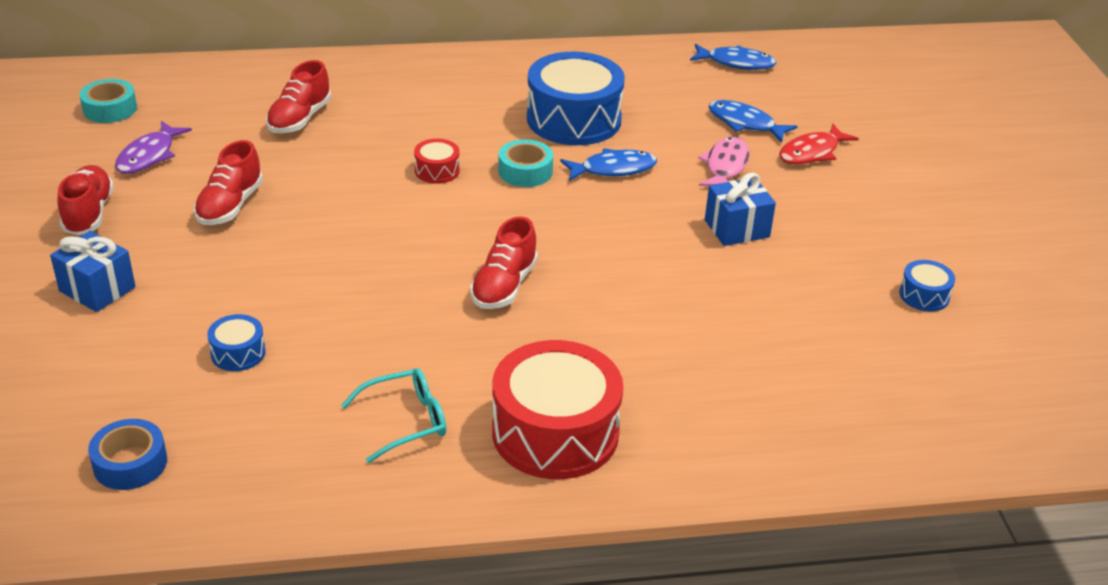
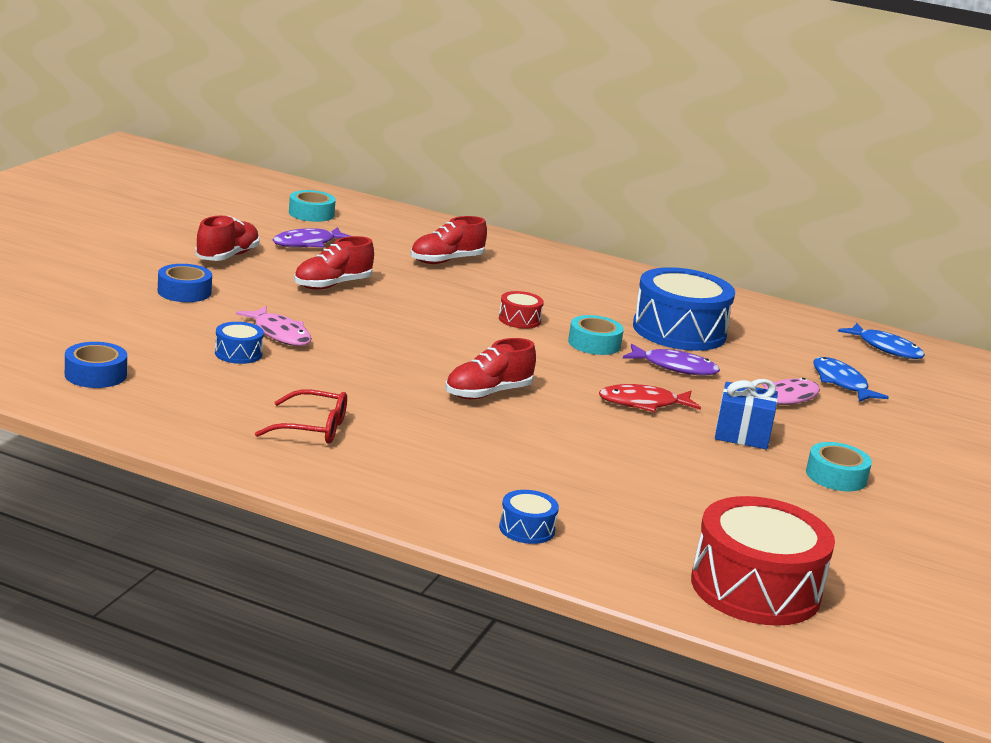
camera: 30 degrees right, 15 degrees down
blue gift [50,231,136,312] -> blue tape [158,264,212,302]
turquoise glasses [341,368,446,463] -> red glasses [255,389,347,443]
red drum [492,340,624,479] -> red drum moved to [691,496,835,626]
blue fish [560,148,657,181] -> purple fish [623,344,720,376]
red fish [779,124,859,165] -> red fish moved to [599,384,701,412]
blue drum [899,260,955,312] -> blue drum moved to [499,490,559,544]
none -> pink fish [236,306,312,346]
none -> turquoise tape [806,442,872,491]

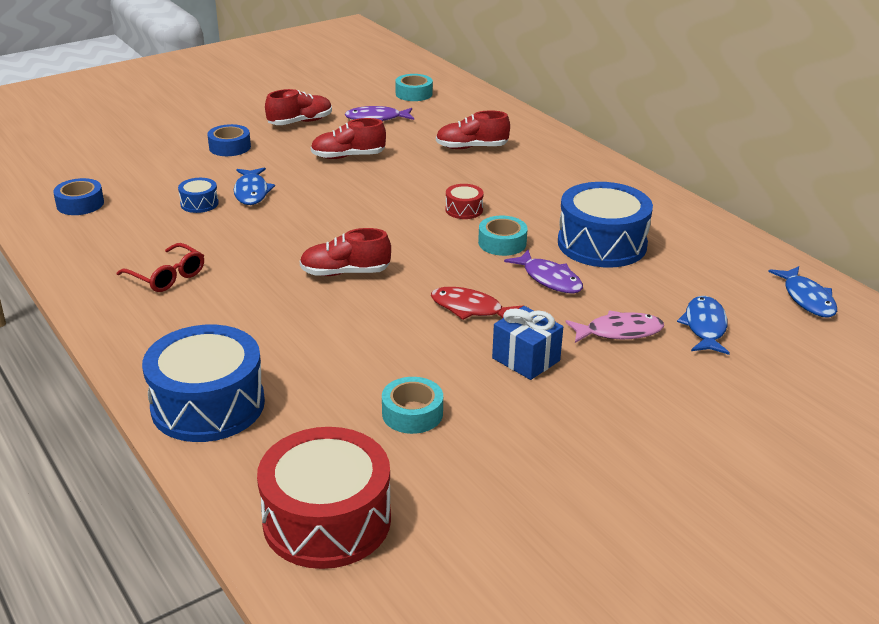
camera: 35 degrees right, 10 degrees up
pink fish [236,306,312,346] -> blue fish [234,167,275,205]
blue drum [499,490,559,544] -> blue drum [142,325,265,442], size x2.25
turquoise tape [806,442,872,491] -> turquoise tape moved to [382,377,443,434]

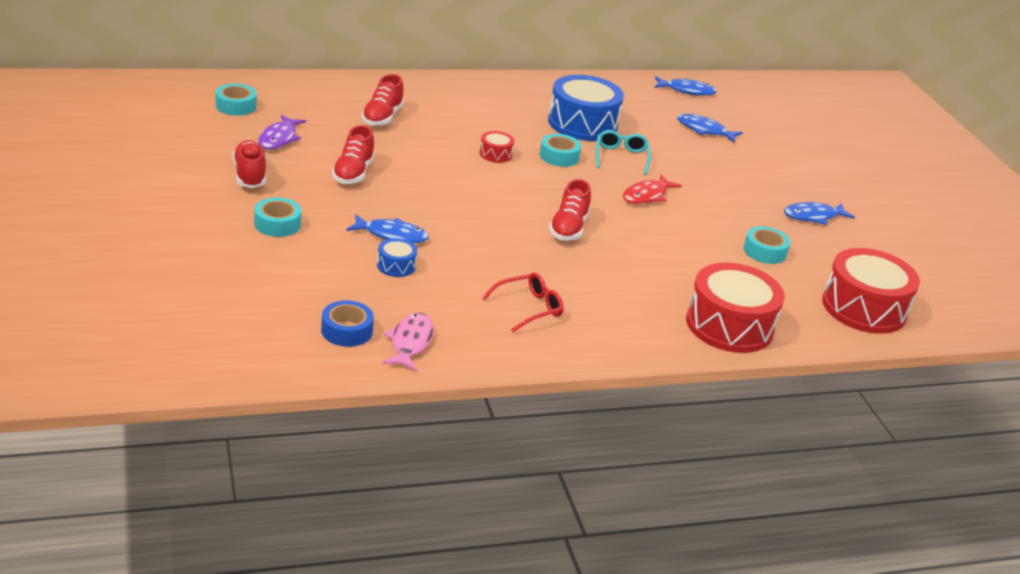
camera: 75 degrees left, 0 degrees up
blue drum [142,325,265,442] -> red drum [686,263,785,353]
blue tape [207,124,251,156] -> turquoise tape [254,198,301,237]
blue gift [492,306,563,380] -> none
purple fish [504,250,583,294] -> turquoise glasses [596,130,651,175]
pink fish [565,310,664,343] -> pink fish moved to [382,313,434,371]
none -> blue fish [784,202,855,225]

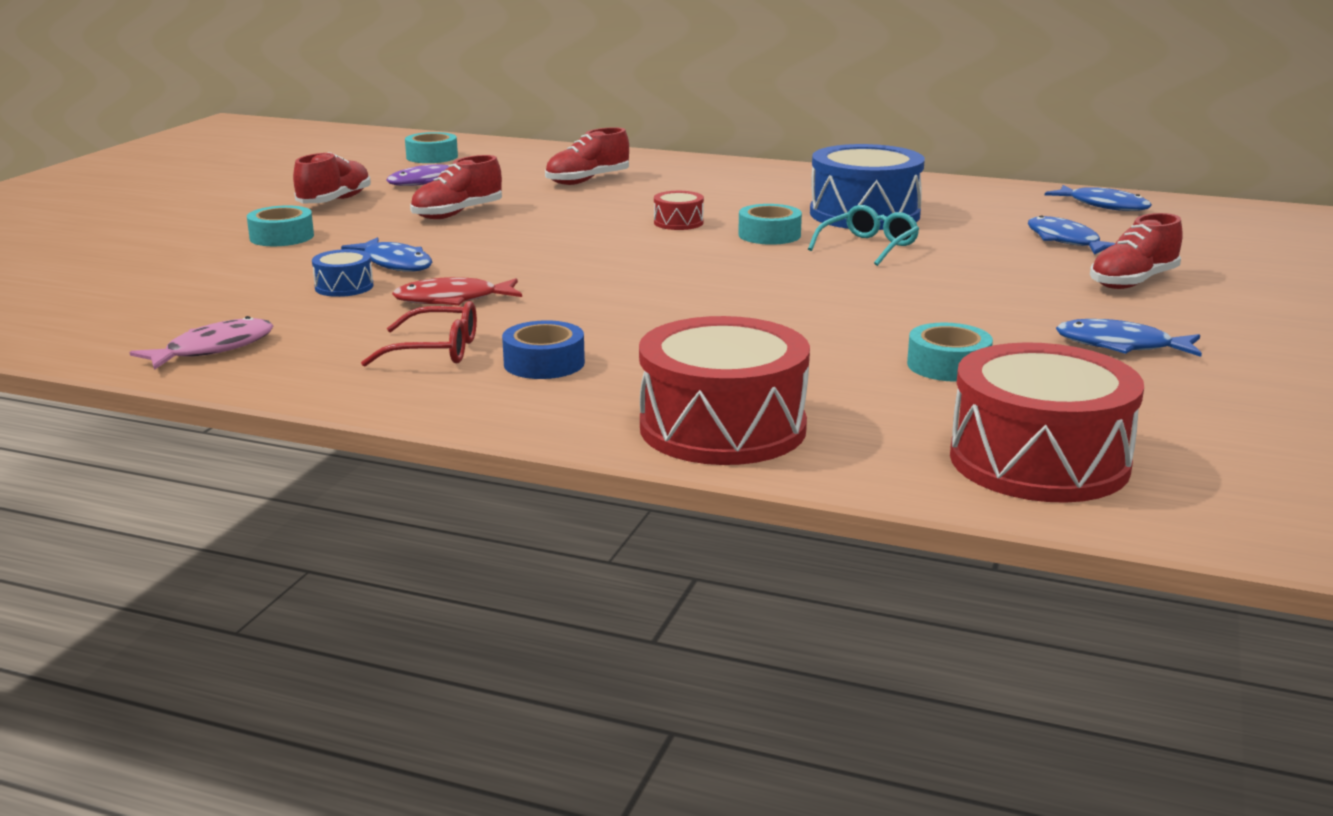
camera: 40 degrees right, 10 degrees down
blue tape [321,300,374,347] -> blue tape moved to [502,320,585,379]
red shoe [549,179,591,241] -> red shoe moved to [1090,213,1183,289]
red fish [623,175,682,204] -> red fish moved to [392,277,522,306]

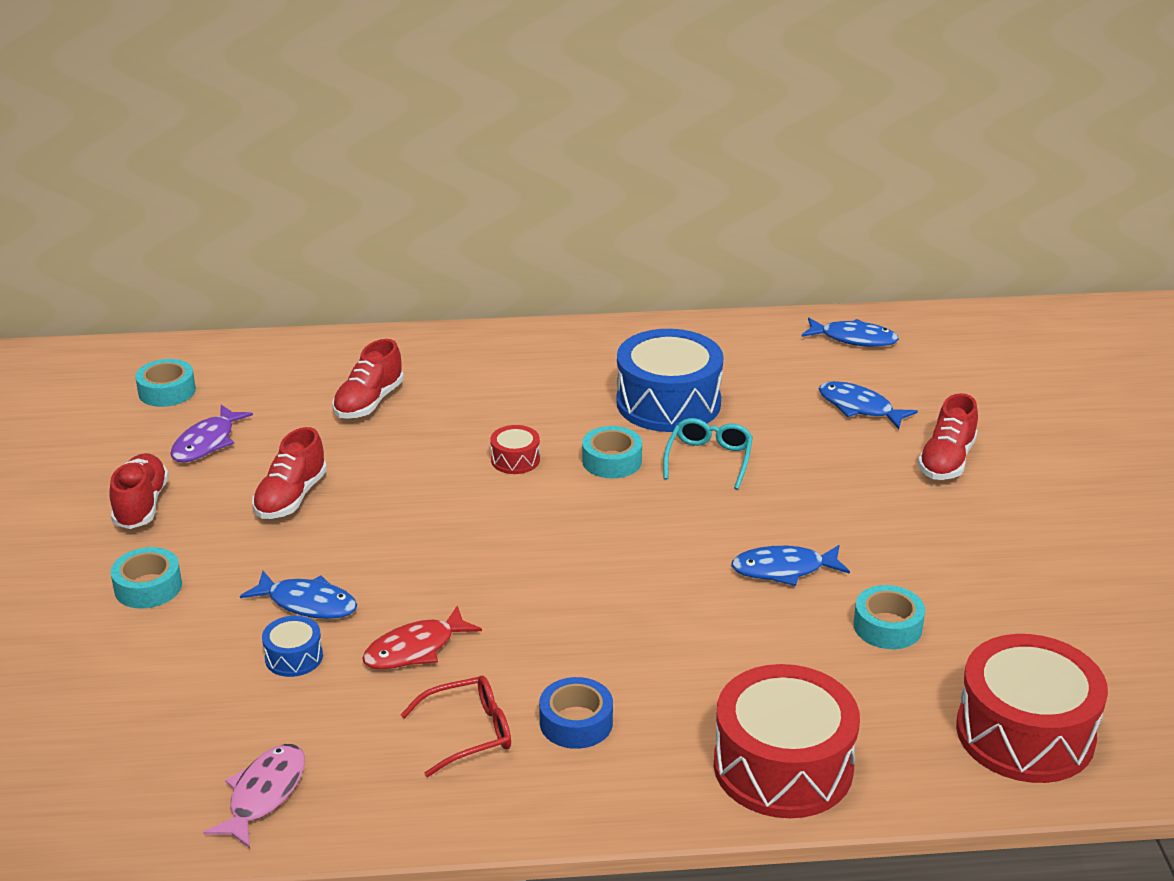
camera: 25 degrees left, 10 degrees up
blue fish [1056,319,1202,357] -> blue fish moved to [731,545,850,586]

